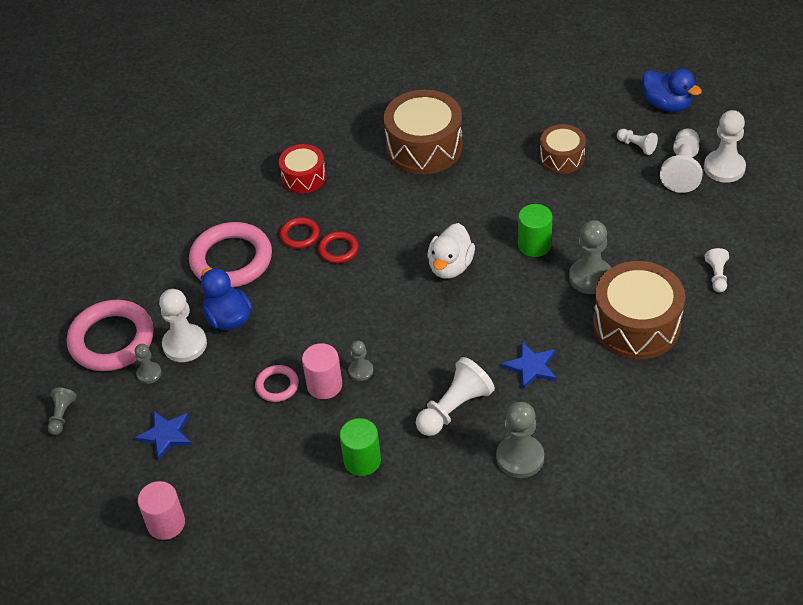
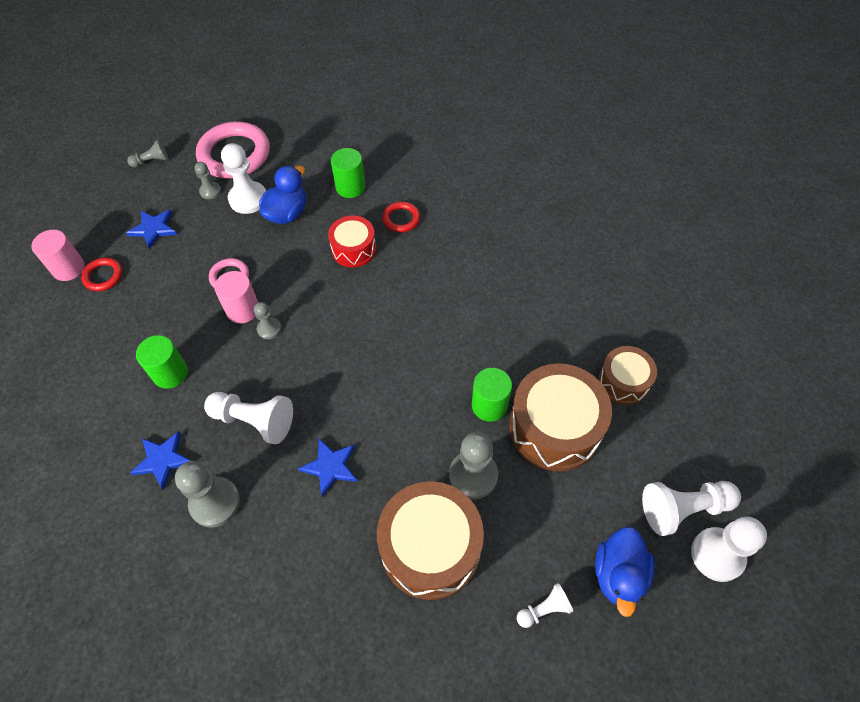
camera: 60 degrees right, 10 degrees up
pink ring [189,222,272,287] -> green cylinder [331,148,366,198]
red drum [279,144,326,193] -> red drum moved to [328,216,376,267]
red ring [318,231,359,263] -> red ring moved to [81,257,123,291]
brown drum [384,90,463,174] -> brown drum moved to [509,363,612,471]
white duck [427,223,475,279] -> none
white pawn [617,129,658,155] -> none
blue duck [642,69,702,112] -> blue duck moved to [595,527,655,617]
none -> blue star [130,432,191,490]

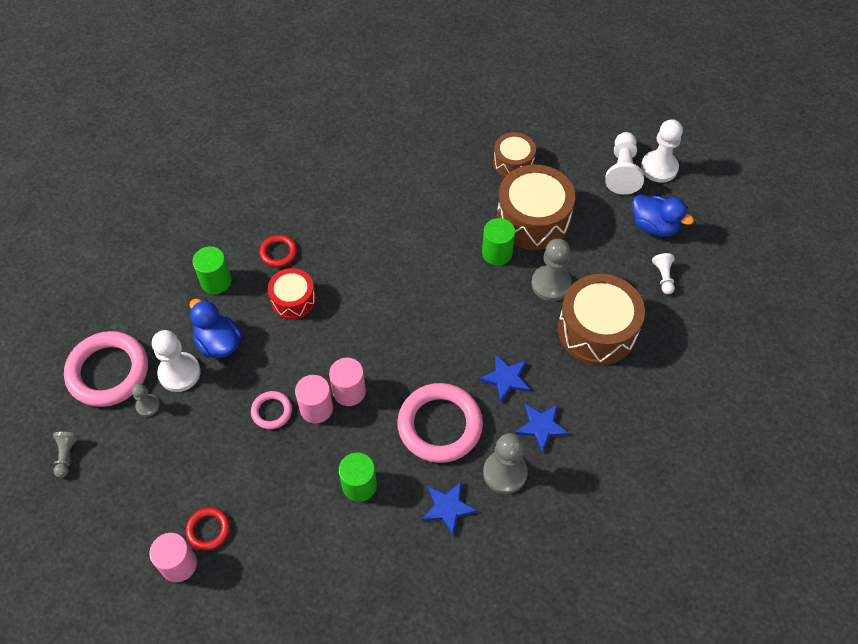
camera: 70 degrees left, 0 degrees up
blue star [126,209,177,250] -> blue star moved to [515,404,569,453]
white pawn [204,392,293,444] -> pink ring [397,383,483,463]
grey pawn [254,302,281,339] -> pink cylinder [329,358,366,406]

